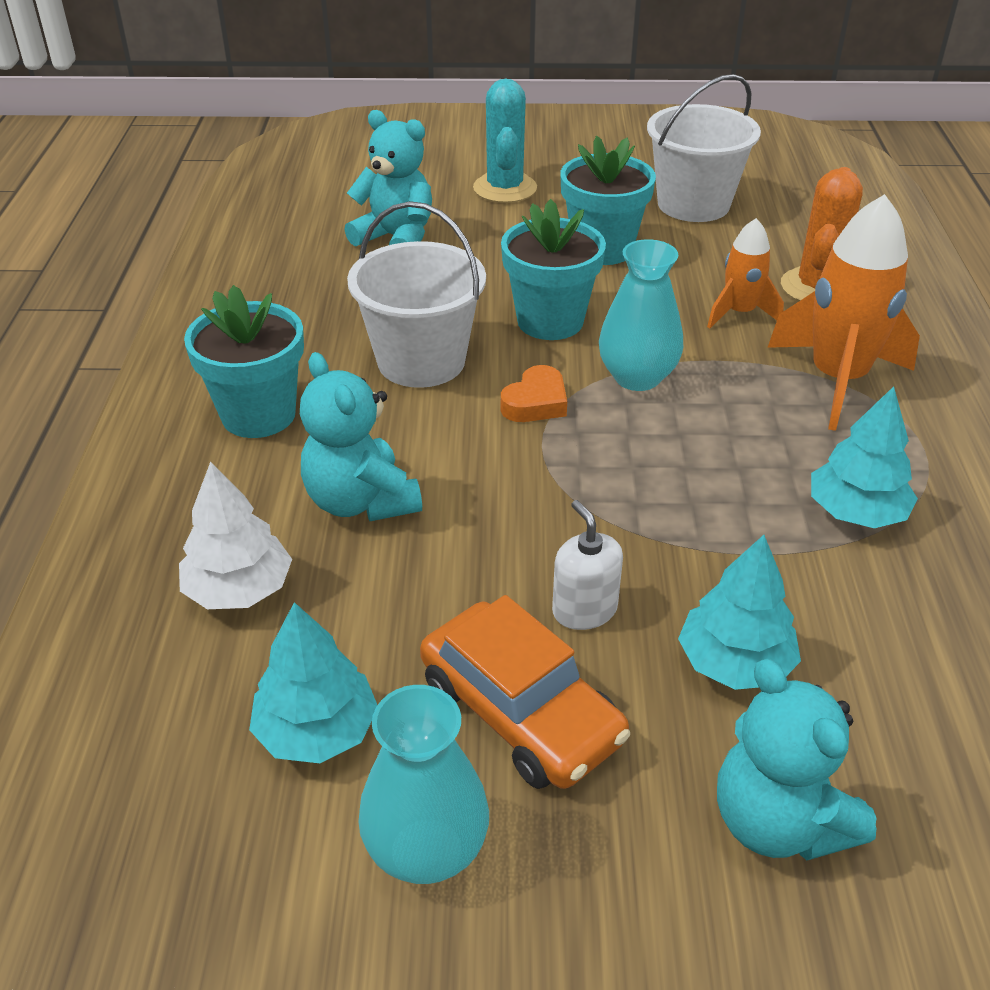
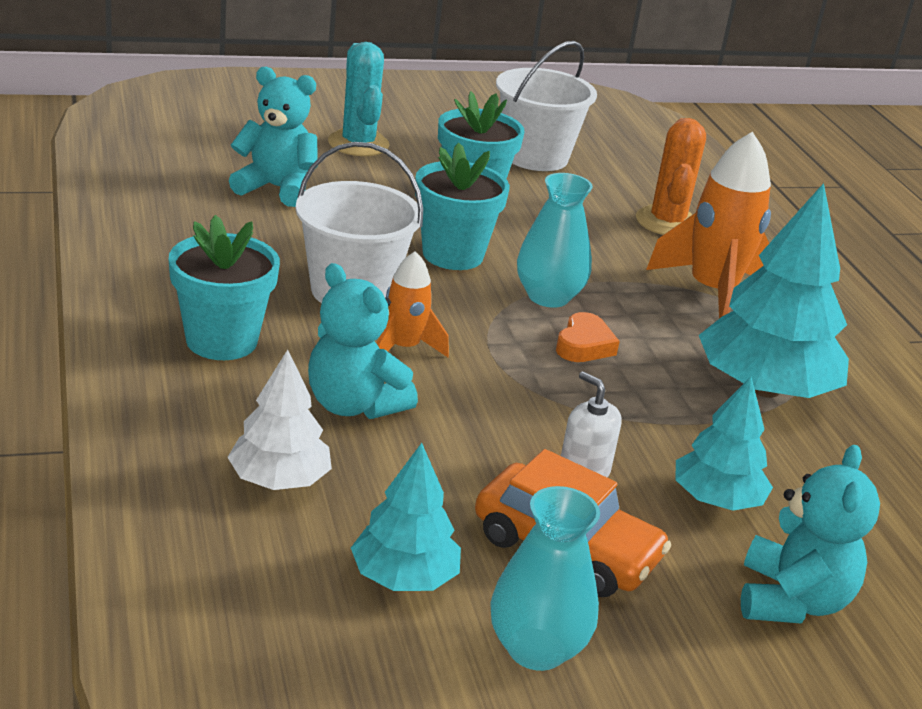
camera: 20 degrees left, 10 degrees down
orange heart [501,365,567,422] -> orange heart moved to [556,312,620,362]
orange rocket [707,218,784,328] -> orange rocket moved to [377,251,449,357]
turquoise teddy bear [717,659,877,860] -> turquoise teddy bear turned 120 degrees counterclockwise [741,445,880,624]
turquoise tree [811,386,918,528] -> turquoise tree [699,183,849,398], size x1.73

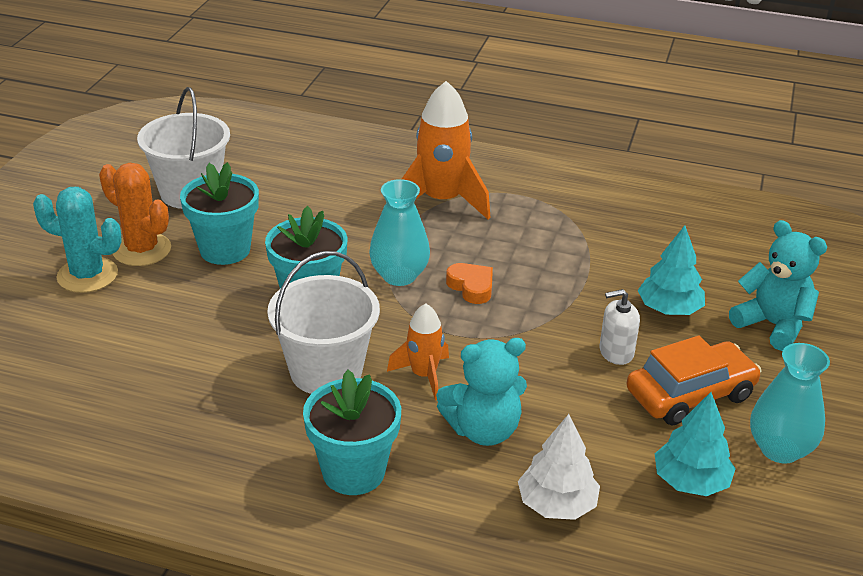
camera: 55 degrees left, 5 degrees up
turquoise teddy bear [229,67,318,207] -> none
orange cactus [636,118,706,235] -> orange cactus moved to [99,163,171,266]
turquoise tree [699,183,849,398] -> none

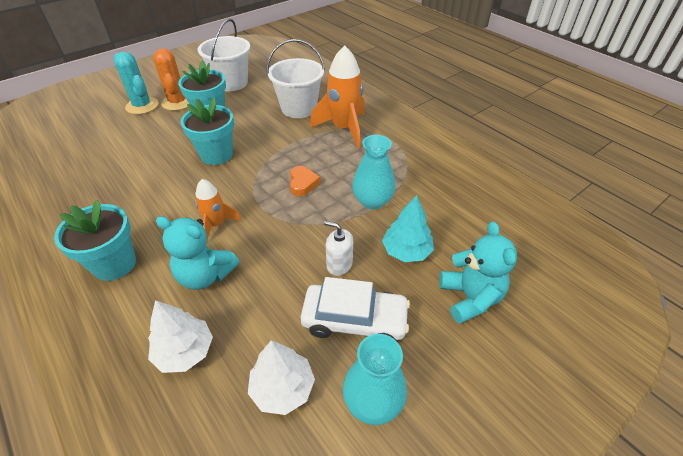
camera: 35 degrees right, 10 degrees up
white bucket [267,251,380,394] -> white bucket moved to [267,39,325,118]
turquoise vase [369,179,430,286] -> turquoise vase moved to [352,135,395,209]
orange car [626,336,761,426] -> white car [301,277,410,340]
turquoise tree [655,392,736,496] -> white tree [248,341,315,415]

